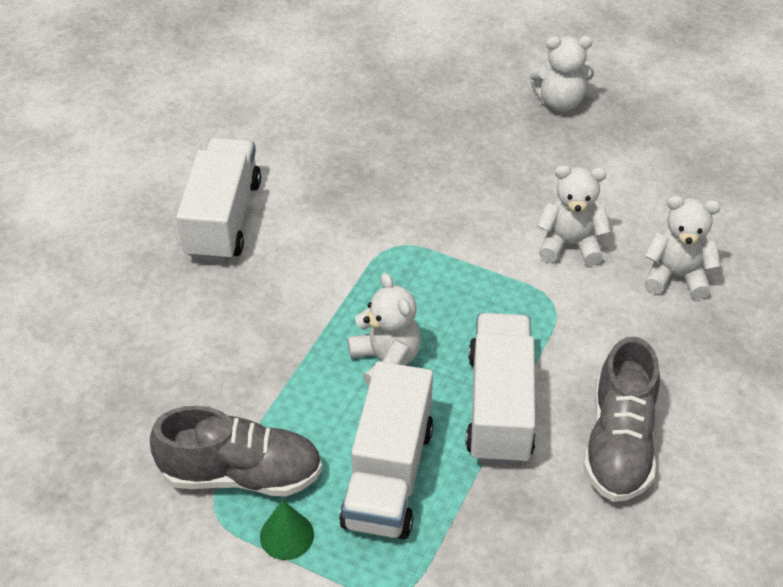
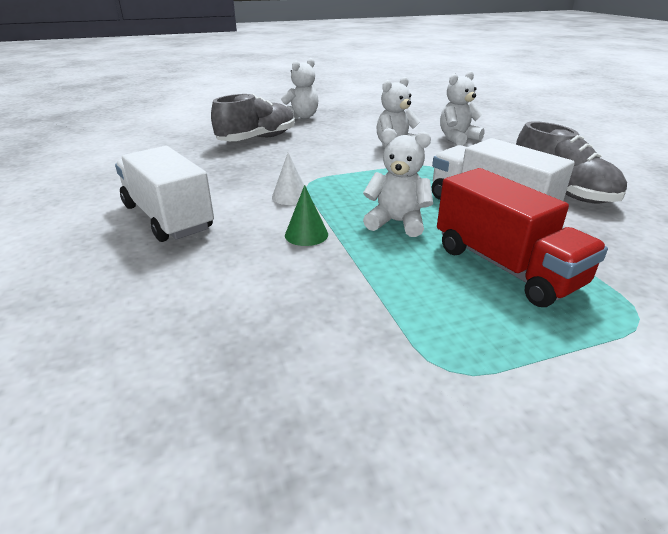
camera: 45 degrees left, 15 degrees down
grey shoe [150,406,322,496] -> grey shoe moved to [211,94,295,141]
green cone [260,500,314,560] -> green cone moved to [285,185,328,246]
white truck [339,361,434,539] -> red truck [437,168,608,307]
none -> white cone [272,152,304,205]

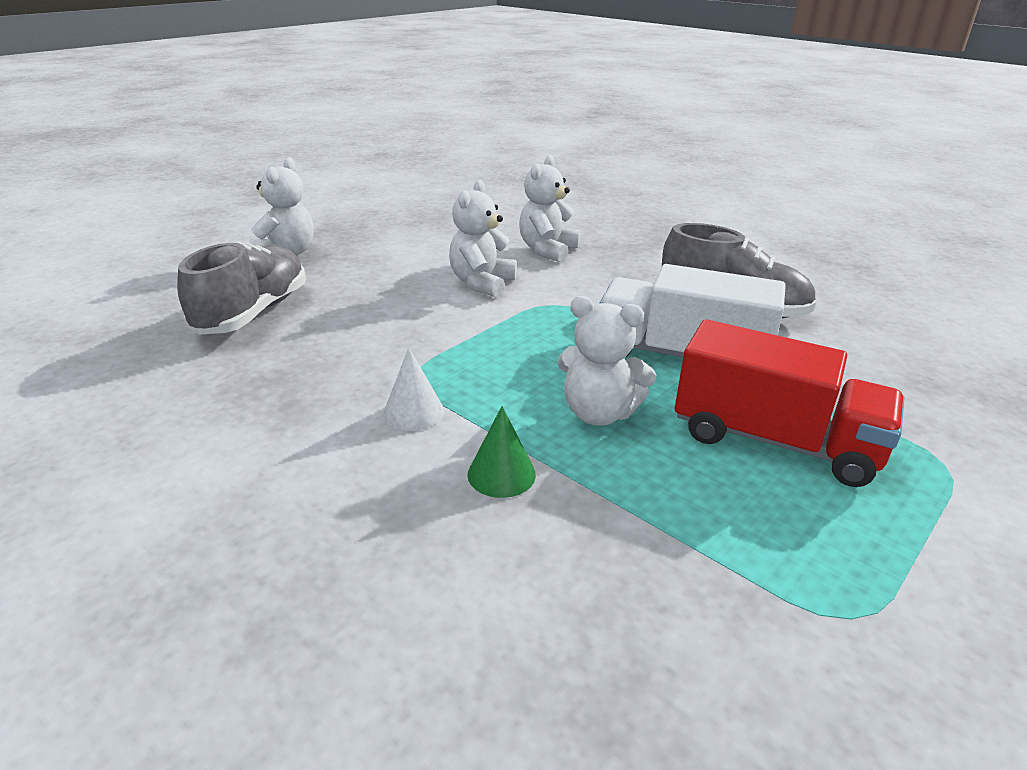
camera: 30 degrees left, 0 degrees up
white truck [115,146,214,242] -> none
white teddy bear [363,128,433,237] -> white teddy bear turned 150 degrees counterclockwise [557,296,656,426]

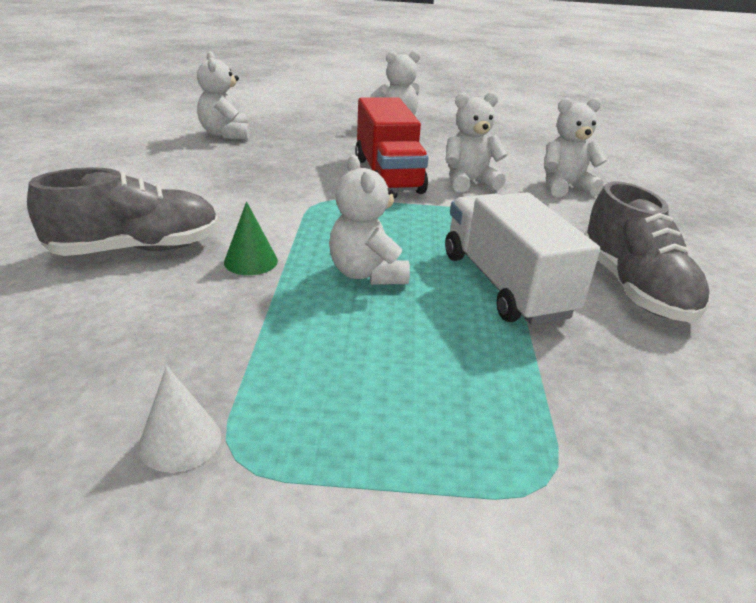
camera: 50 degrees right, 0 degrees up
grey shoe [177,241,306,335] -> grey shoe moved to [27,167,219,256]
white cone [383,348,444,431] -> white cone moved to [138,366,221,473]
red truck [675,319,904,487] -> red truck moved to [355,97,429,194]
none -> white teddy bear [197,51,250,140]

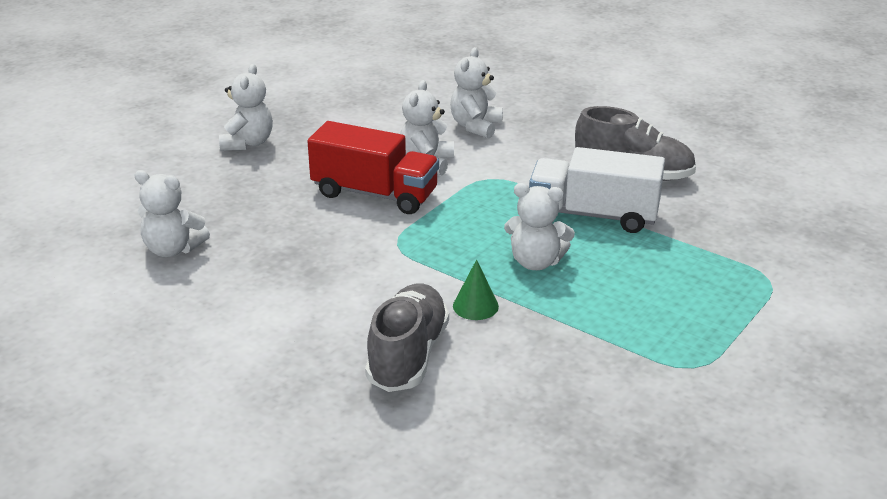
camera: 55 degrees left, 0 degrees up
white cone [138,366,221,473] -> none

